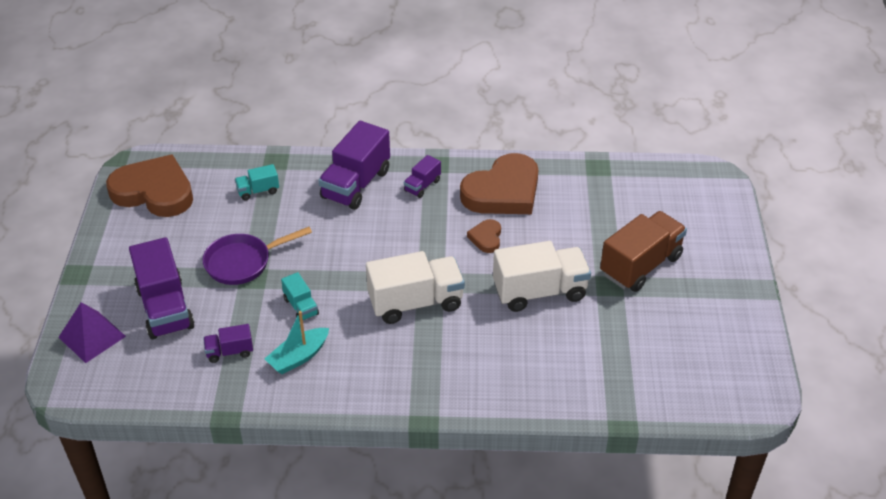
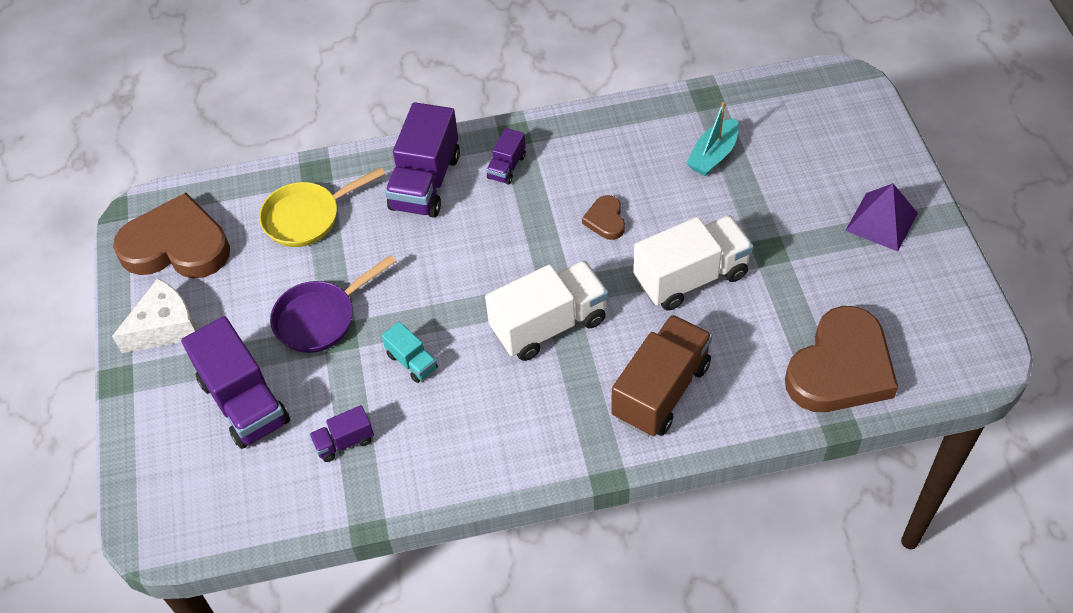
camera: 10 degrees left, 10 degrees up
purple pyramid [58,302,126,363] -> purple pyramid moved to [845,183,918,252]
turquoise truck [235,164,279,201] -> yellow pan [259,167,385,247]
turquoise boat [265,311,329,374] -> turquoise boat moved to [686,102,739,176]
brown heart [460,153,538,214] -> brown heart moved to [785,306,898,412]
brown truck [600,211,687,292] -> brown truck moved to [611,315,713,437]
none -> white cheese [112,278,197,353]

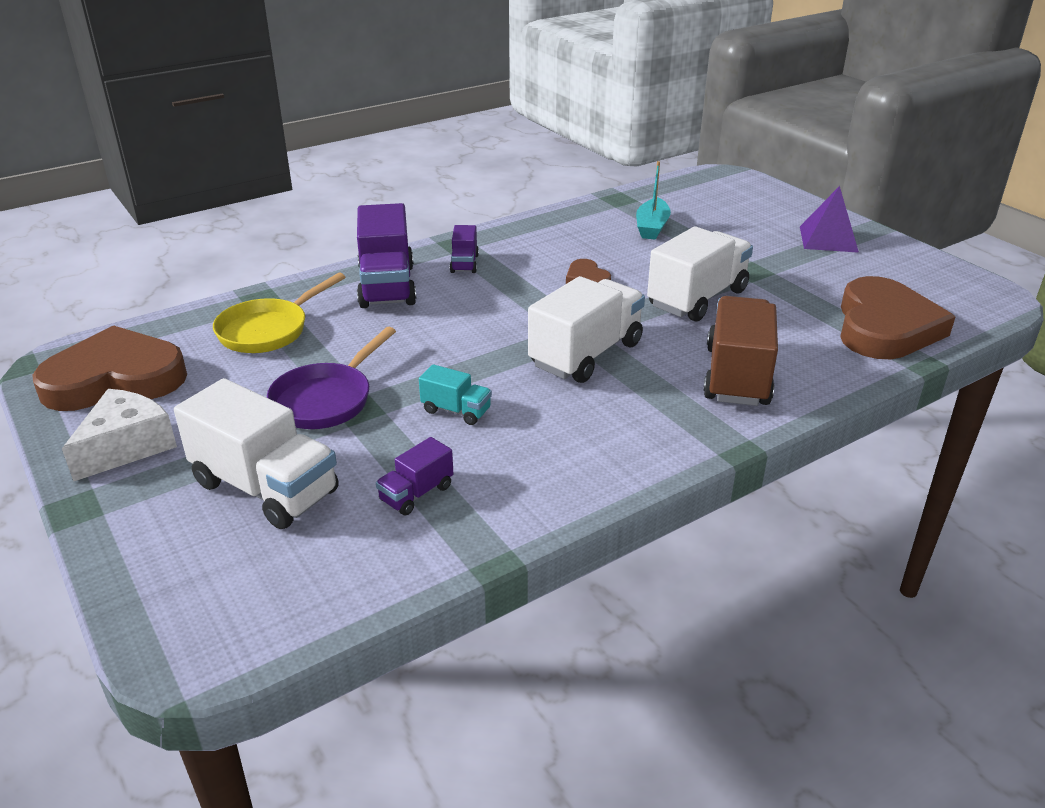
camera: 25 degrees left, 20 degrees down
purple truck [181,316,290,449] -> white truck [174,378,339,529]

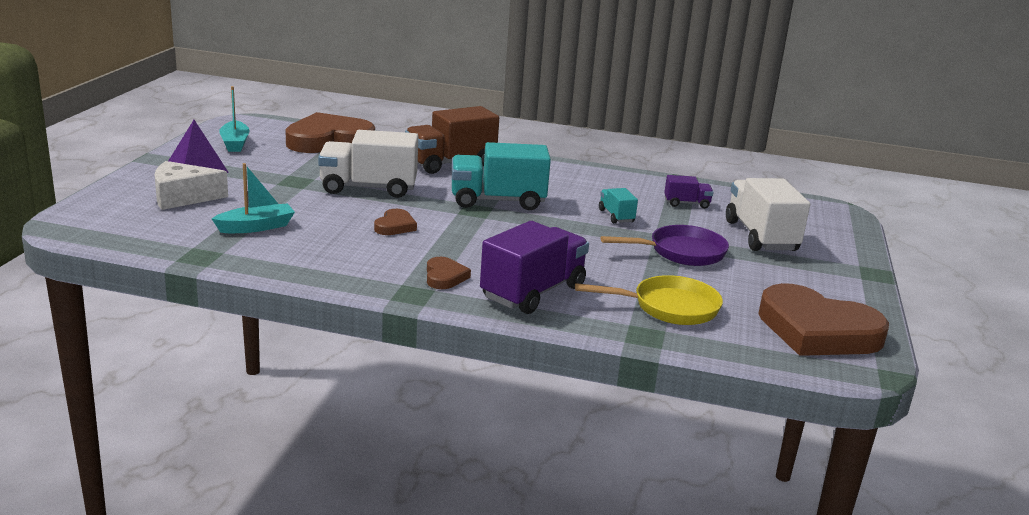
camera: 135 degrees left, 10 degrees down
white cheese [62,389,177,481] -> white cheese moved to [154,161,228,210]
purple truck [450,225,479,273] -> brown heart [427,257,471,289]
white truck [528,276,645,383] -> turquoise truck [452,142,551,210]
none -> turquoise boat [219,86,250,152]

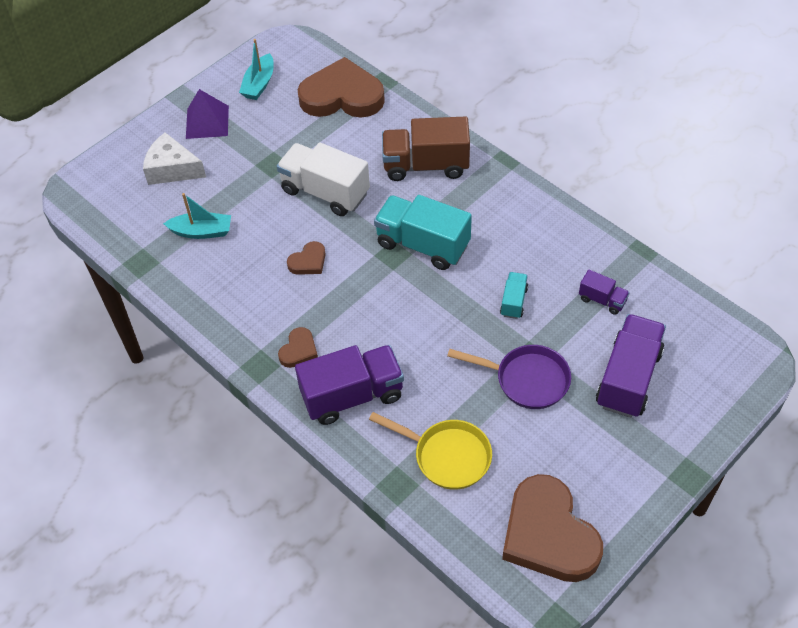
camera: 35 degrees right, 30 degrees up
white truck [726,178,810,251] -> purple truck [596,314,666,418]

